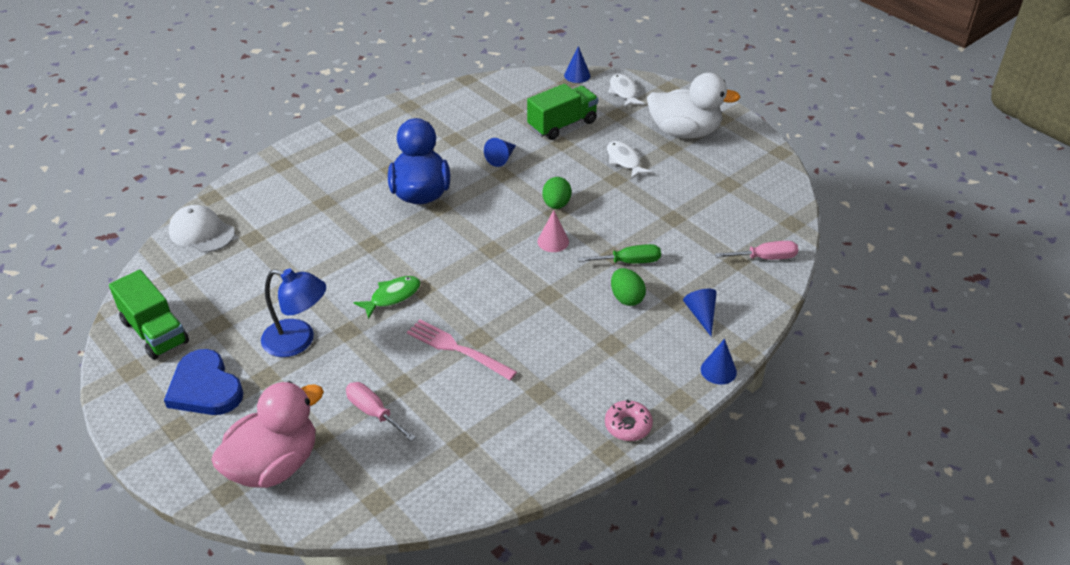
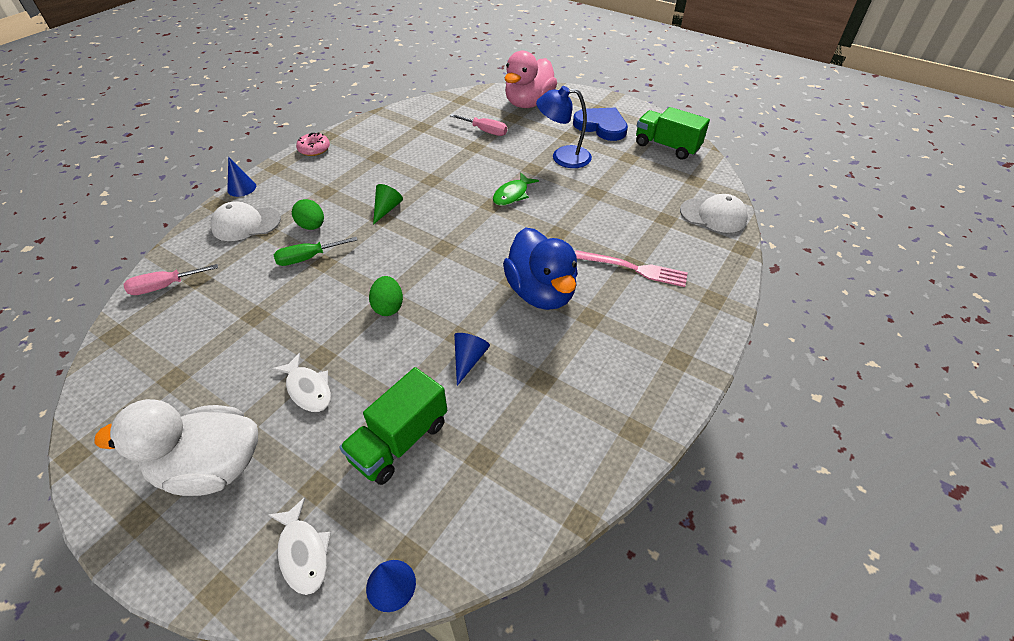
camera: 165 degrees right, 5 degrees up
pink fork [407,320,517,380] -> pink fork moved to [575,250,688,287]
pink cone [537,210,569,252] -> none
blue cone [683,289,717,336] -> white cap [211,202,281,241]
none -> green cone [373,184,403,225]

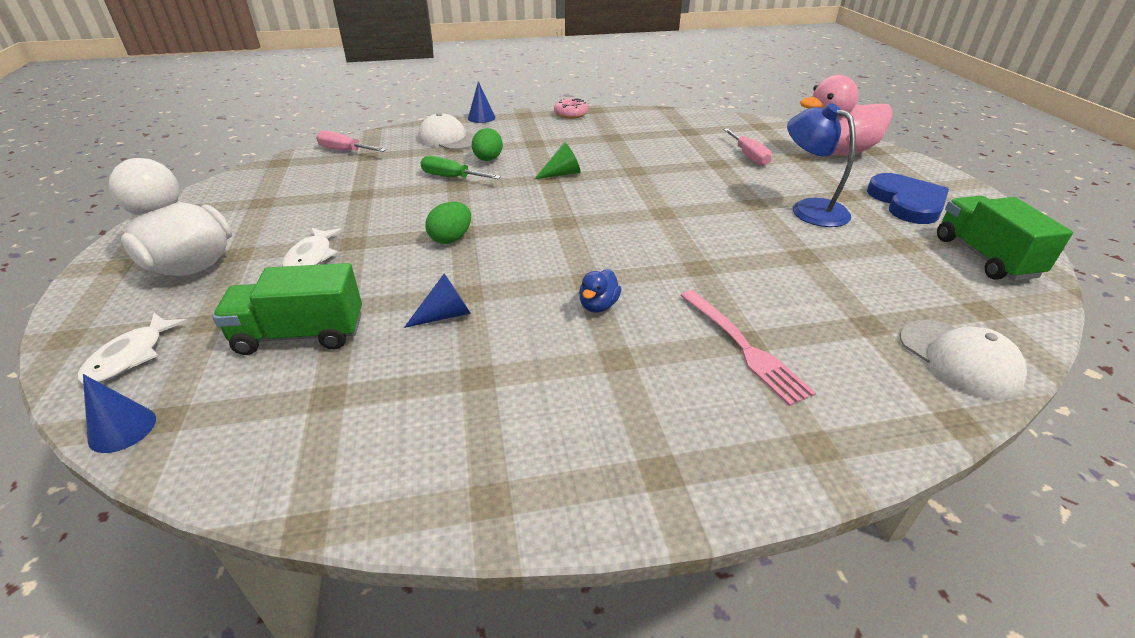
camera: 45 degrees right, 10 degrees down
green fish [493,173,539,206] -> none
blue duck [503,228,578,310] -> blue duck [579,269,621,313], size x0.42

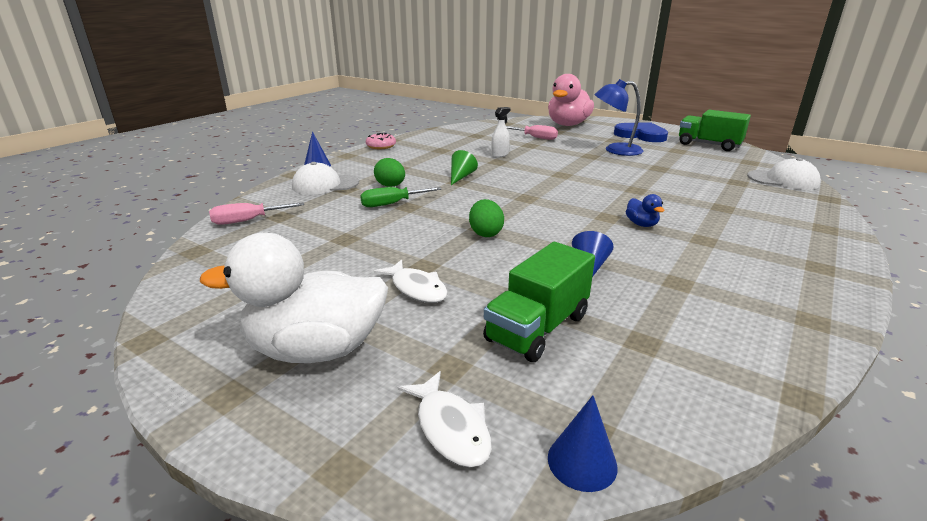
camera: 45 degrees left, 10 degrees down
pink fork [680,290,816,406] -> none
none -> white spray bottle [491,107,511,158]

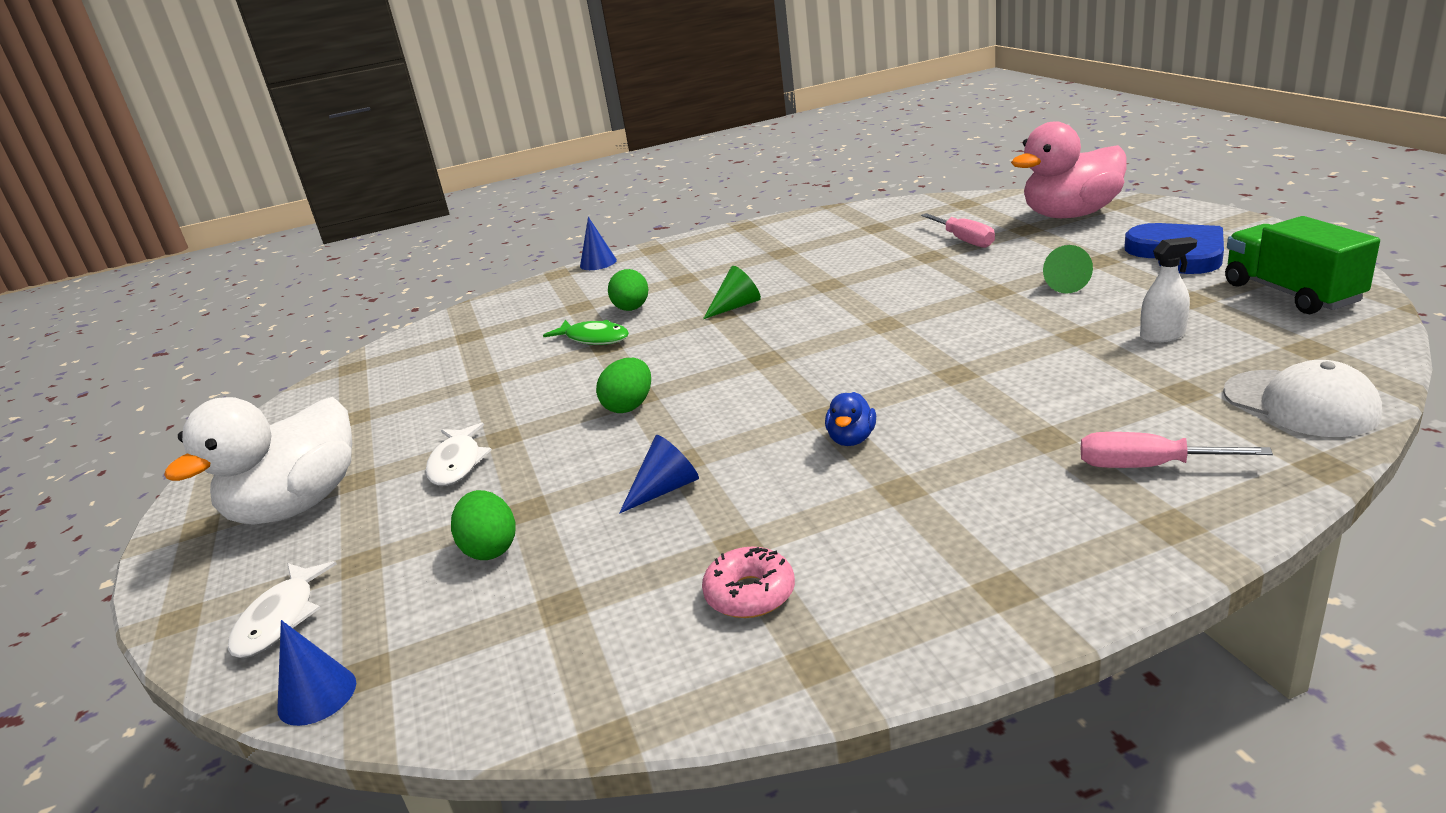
camera: 40 degrees right, 0 degrees up
white duck [200,233,388,363] -> white duck turned 90 degrees counterclockwise [164,397,352,525]
pink screwdriver [209,202,304,225] -> pink screwdriver moved to [1081,432,1273,468]
white cap [292,162,359,194] -> none
green screwdriver [360,187,441,207] -> green fish [543,320,629,345]
pink donut [366,133,396,149] -> pink donut moved to [702,547,795,618]
green truck [483,242,595,362] -> green egg [451,490,516,560]
white spray bottle [491,107,511,158] -> white spray bottle moved to [1140,237,1197,343]
blue lamp [594,79,643,156] -> green cone [1043,245,1093,294]

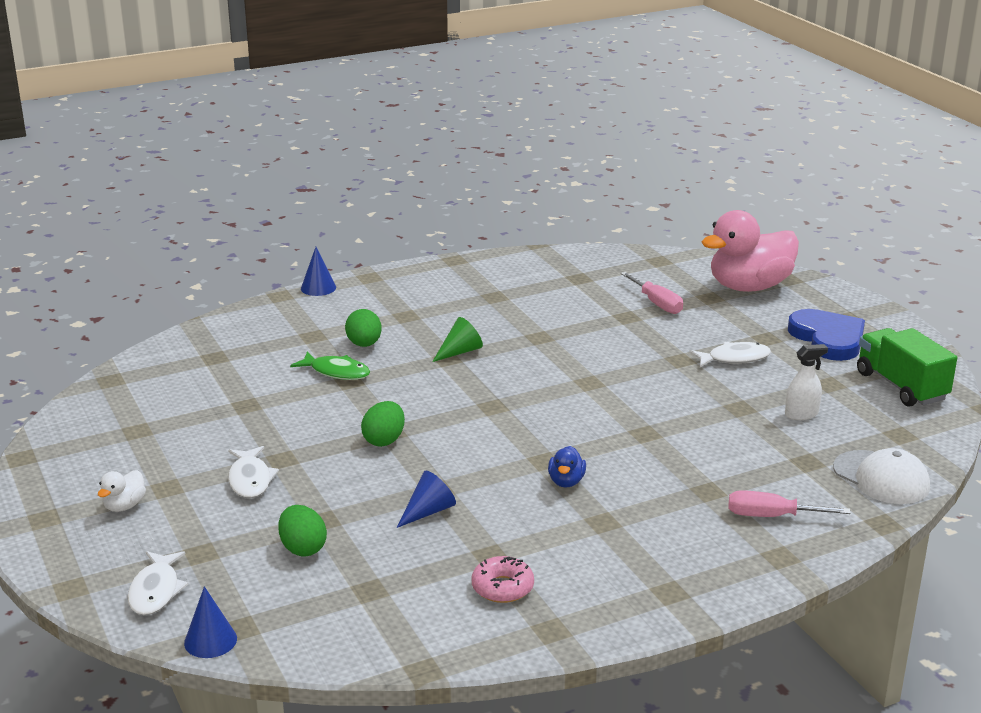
camera: 10 degrees left, 0 degrees up
white duck [164,397,352,525] -> white duck [98,470,146,512], size x0.42
green cone [1043,245,1093,294] -> white fish [689,342,771,367]

